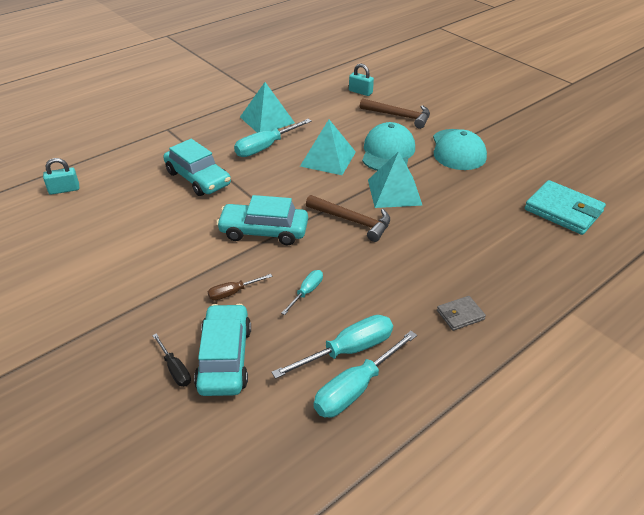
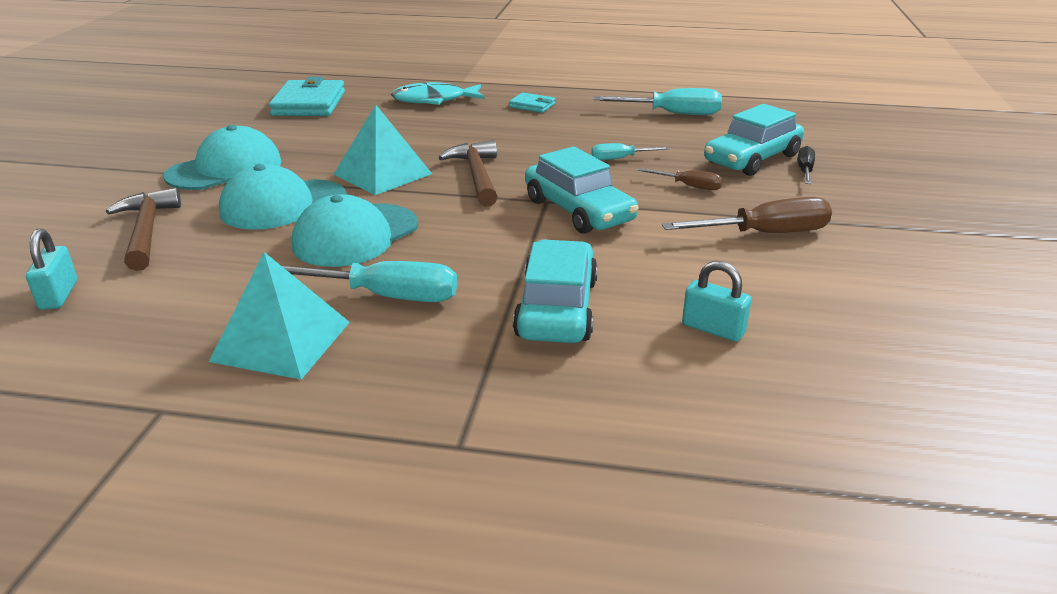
camera: 130 degrees left, 10 degrees down
turquoise padlock [43,158,79,195] -> turquoise padlock moved to [682,261,752,342]
turquoise screwdriver [271,315,393,379] -> none
turquoise pyramid [300,120,356,175] -> turquoise cap [292,194,418,267]
grey wallet [437,296,486,331] -> turquoise wallet [509,93,555,113]
none -> turquoise fish [391,82,485,105]
none -> brown screwdriver [662,197,832,233]

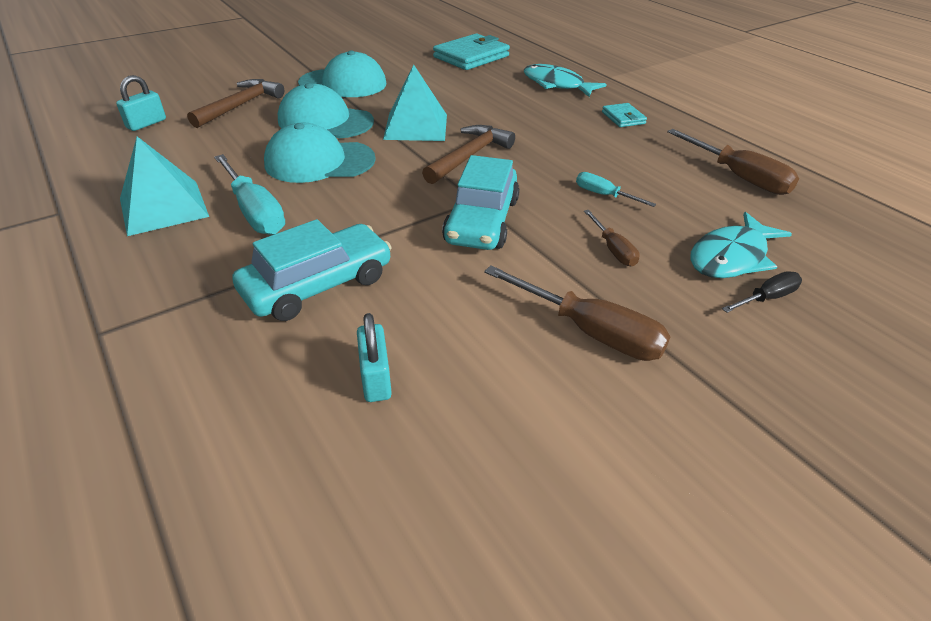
camera: 45 degrees right, 10 degrees up
turquoise screwdriver [593,88,722,115] -> brown screwdriver [667,129,799,195]
turquoise car [704,104,804,176] -> turquoise fish [690,212,792,278]

